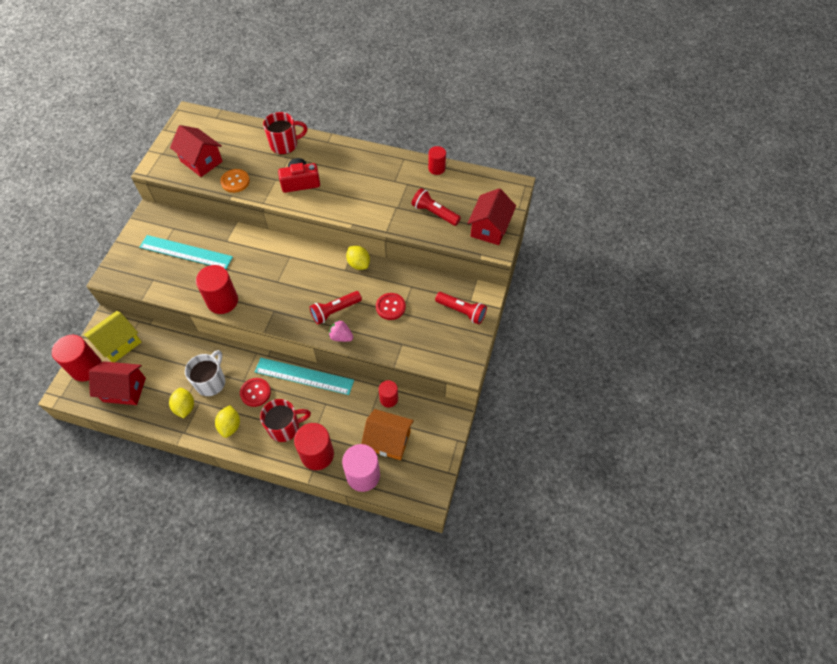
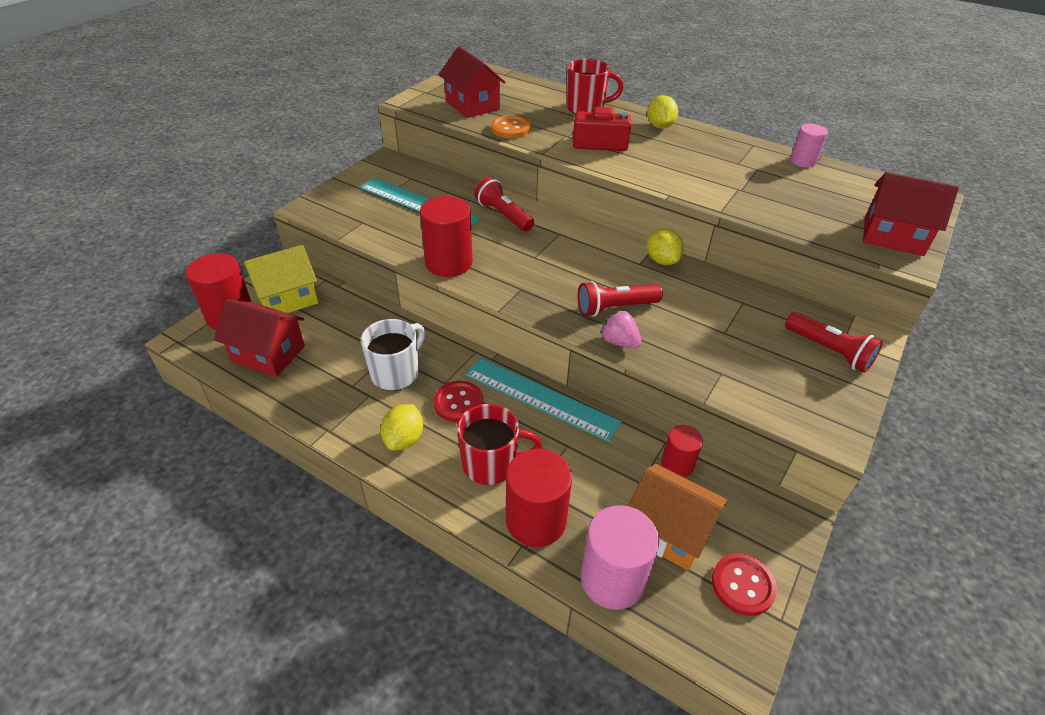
camera: 15 degrees right, 15 degrees down
yellow lemon [169,388,194,419] -> yellow lemon moved to [647,95,678,129]
red button [376,293,406,320] -> red button moved to [712,553,777,616]
red flashlight [412,188,461,226] -> red flashlight moved to [474,177,534,232]
red cylinder [428,146,446,175] -> pink cylinder [790,124,828,167]
red house [468,188,516,245] -> red house turned 75 degrees clockwise [863,172,959,256]

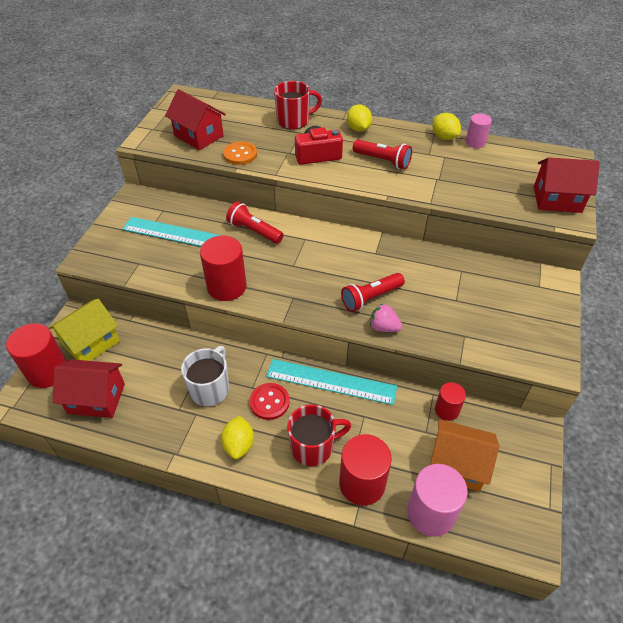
camera: 15 degrees left, 5 degrees up
yellow lemon [647,228,684,265] -> yellow lemon moved to [432,113,461,140]
red button [712,553,777,616] -> none
red flashlight [785,312,883,373] -> red flashlight moved to [353,140,412,169]

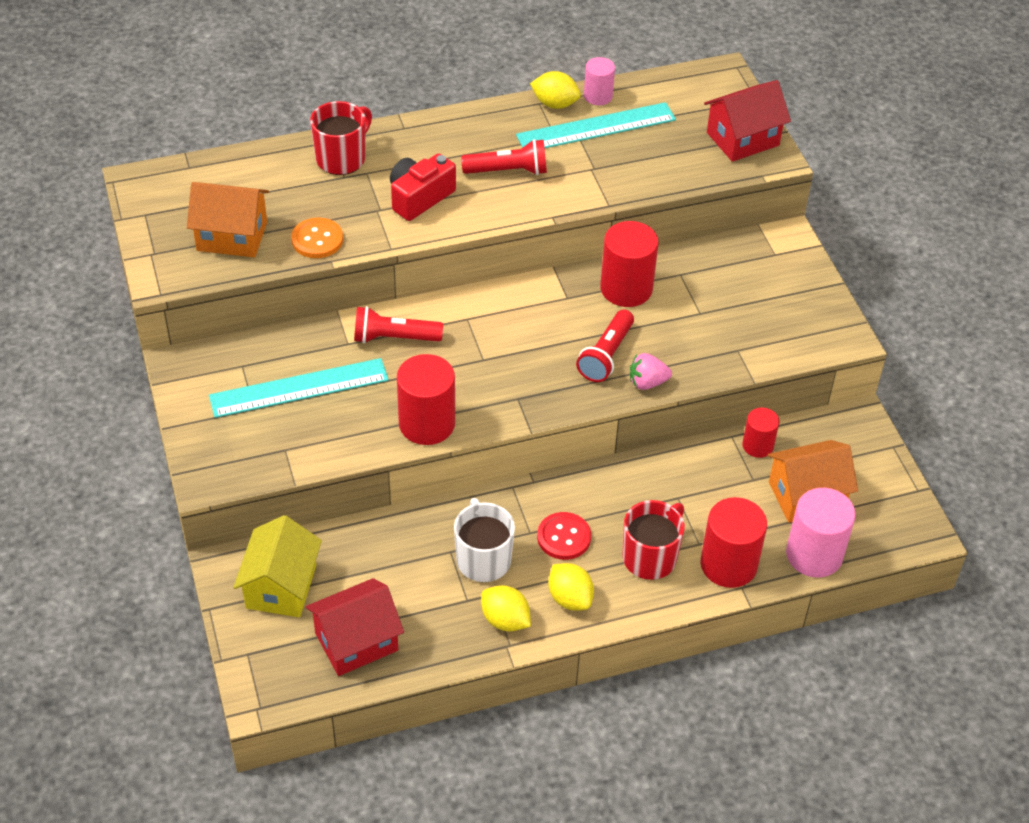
camera: 35 degrees left, 0 degrees up
red cylinder [6,323,67,388] -> red cylinder moved to [600,221,659,307]
red house [165,89,226,150] -> orange house [187,182,269,258]
turquoise ruler [266,359,397,405] -> turquoise ruler moved to [516,102,676,148]
yellow lemon [347,104,372,132] -> yellow lemon moved to [481,585,531,632]

